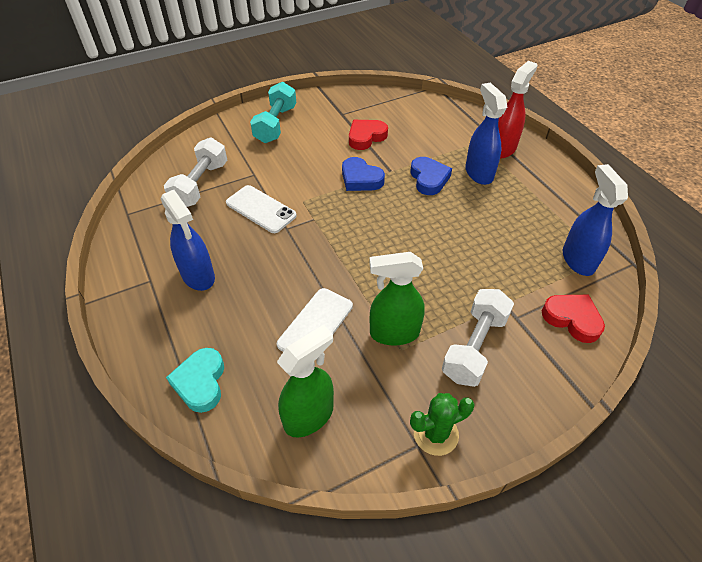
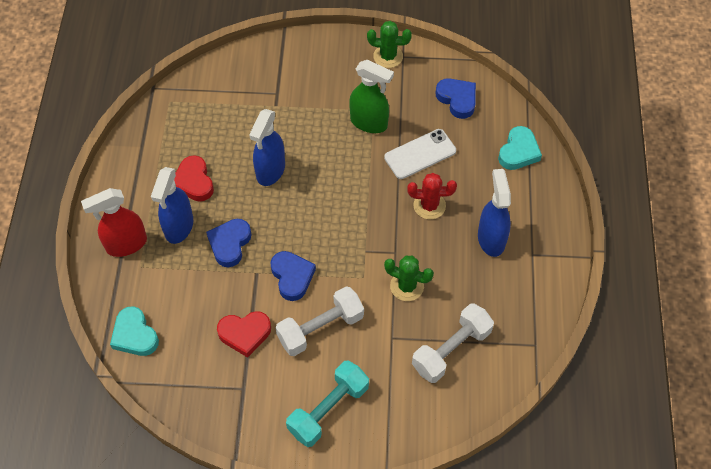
camera: 150 degrees left, 10 degrees up
white phone [226,185,297,233] -> green cactus [384,256,434,301]
green spray bottle [277,325,334,437] -> blue heart [436,78,476,119]
white dumbbell [442,289,514,387] -> white dumbbell moved to [275,287,364,356]
red heart [542,295,605,343] -> red heart moved to [174,155,214,202]
blue spray bottle [563,164,628,276] -> blue spray bottle moved to [249,109,285,186]
none -> turquoise heart [110,307,159,356]
none -> red cactus [407,173,457,219]

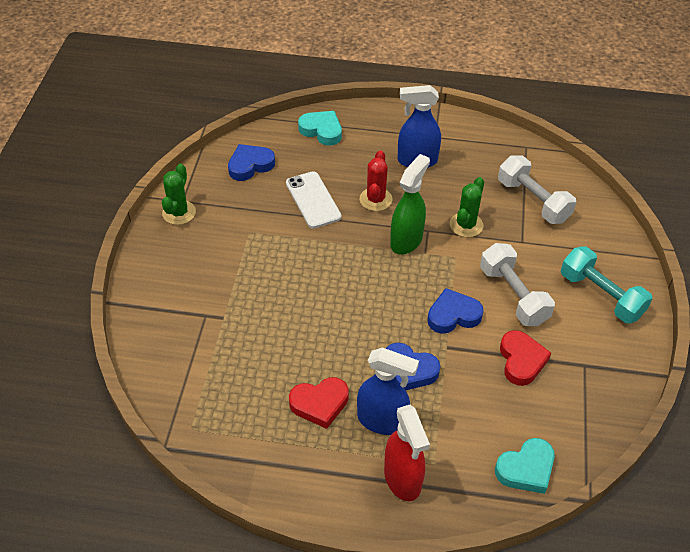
camera: 85 degrees left, 10 degrees down
blue spray bottle [249,109,285,186] -> none
green spray bottle [349,60,394,133] -> green spray bottle moved to [390,154,430,255]

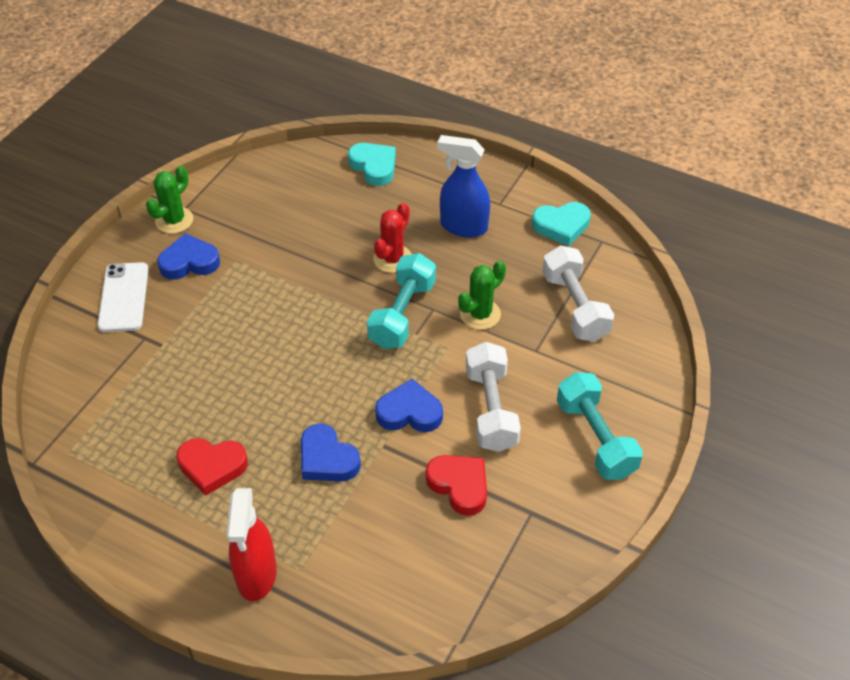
camera: 20 degrees right, 0 degrees up
blue heart [228,144,275,181] -> blue heart moved to [157,233,220,279]
white phone [286,171,342,228] -> white phone moved to [97,262,149,332]
blue spray bottle [357,347,419,435] -> none
green spray bottle [390,154,430,255] -> turquoise dumbbell [367,253,436,349]
turquoise heart [495,438,555,494] -> turquoise heart moved to [532,202,591,246]
red heart [500,330,551,386] -> red heart turned 60 degrees counterclockwise [426,455,487,516]

